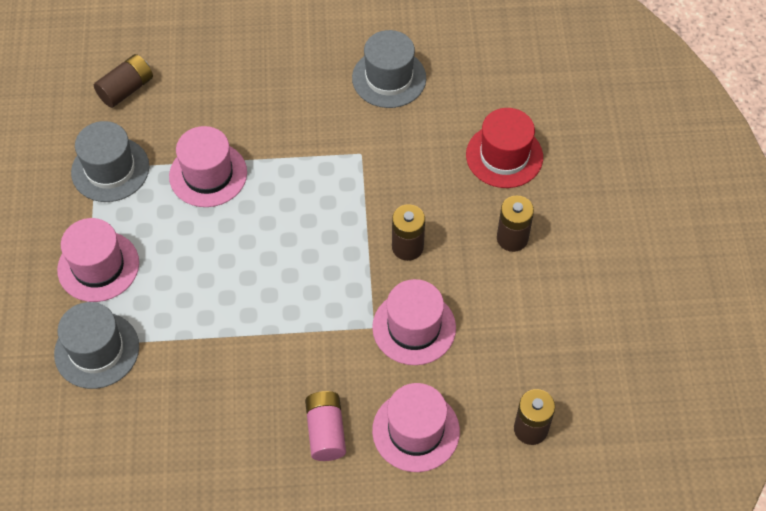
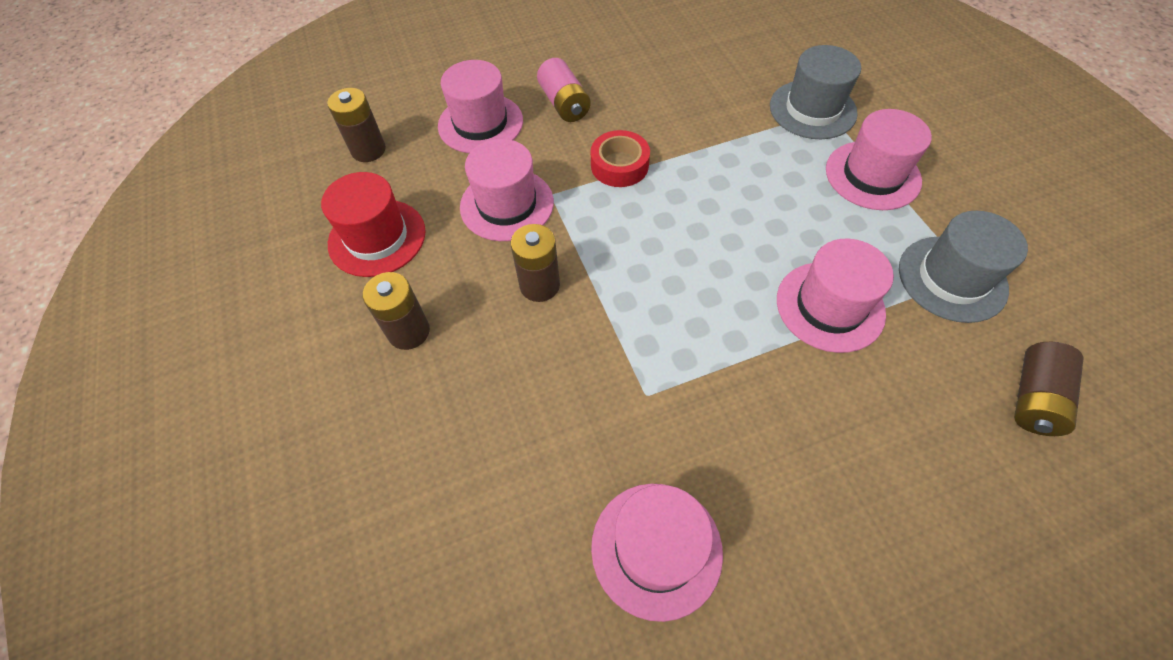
camera: 165 degrees right, 0 degrees up
grey hat [352,30,426,108] -> pink hat [591,484,723,622]
red hat [466,108,543,188] -> red hat moved to [321,172,426,277]
none -> red tape [591,130,650,187]

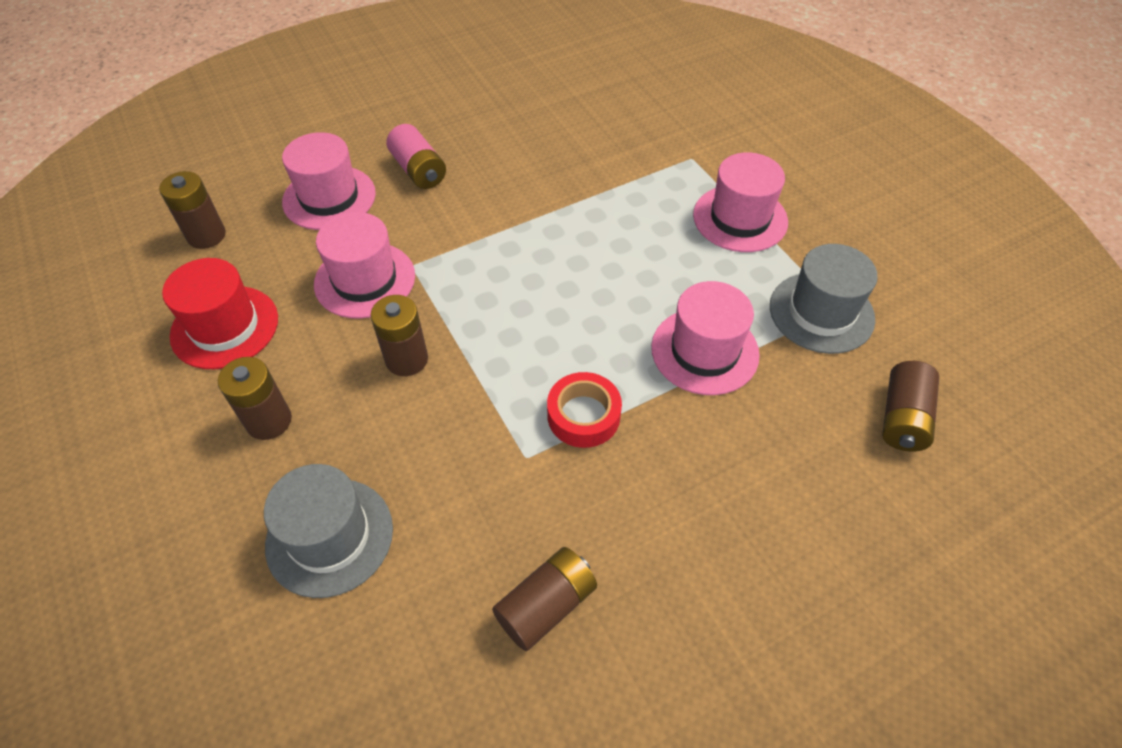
camera: 10 degrees left, 5 degrees down
red tape [591,130,650,187] -> red tape moved to [547,372,622,448]
pink hat [591,484,723,622] -> brown battery [492,547,597,651]
grey hat [770,45,861,139] -> grey hat moved to [264,464,393,598]

